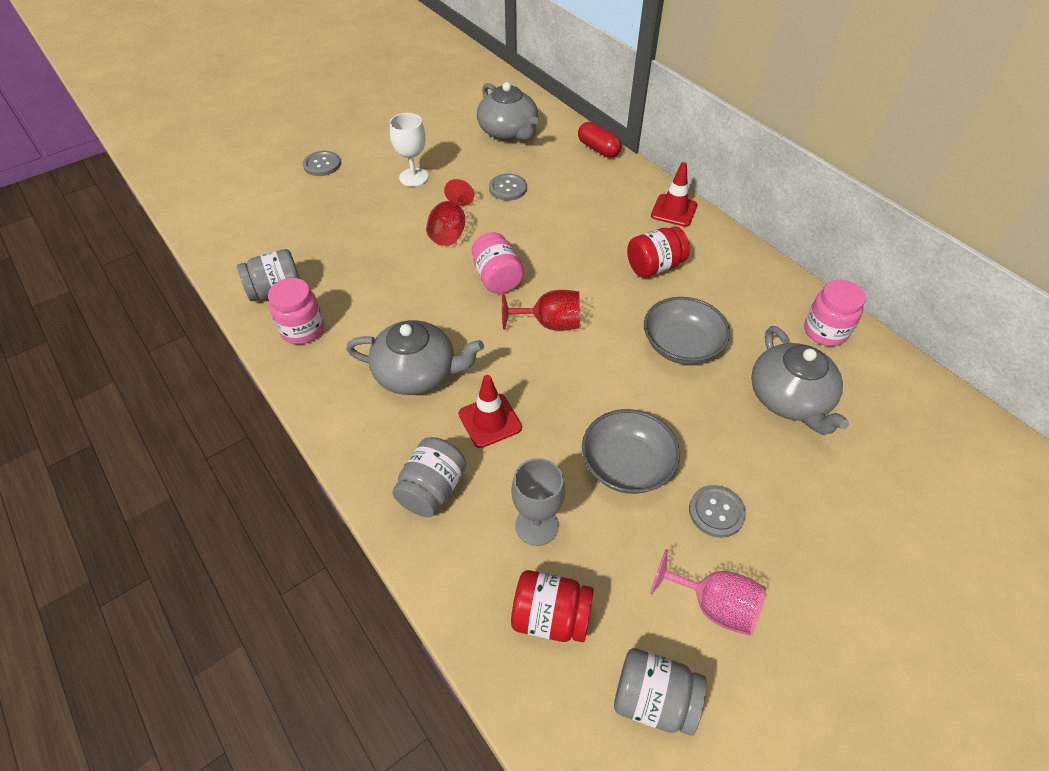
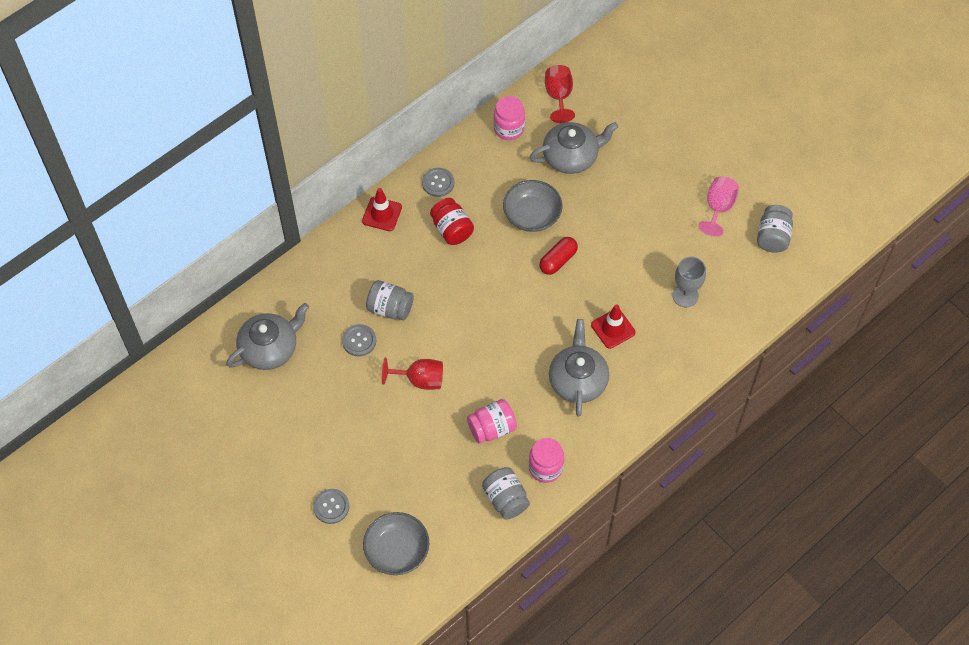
camera: 95 degrees left, 10 degrees up
white goblet [390,113,429,187] -> none
grey jar [392,437,466,517] -> grey jar moved to [366,280,414,321]
pink jar [472,232,524,294] -> pink jar moved to [467,399,517,443]
red goblet [502,290,580,331] -> red goblet moved to [545,65,575,123]
red jar [511,570,594,642] -> none
red capsule [578,122,622,158] -> red capsule moved to [539,237,578,275]
grey bowl [582,409,680,494] -> grey bowl moved to [363,512,429,575]
grey button [689,485,746,538] -> grey button moved to [422,168,454,197]

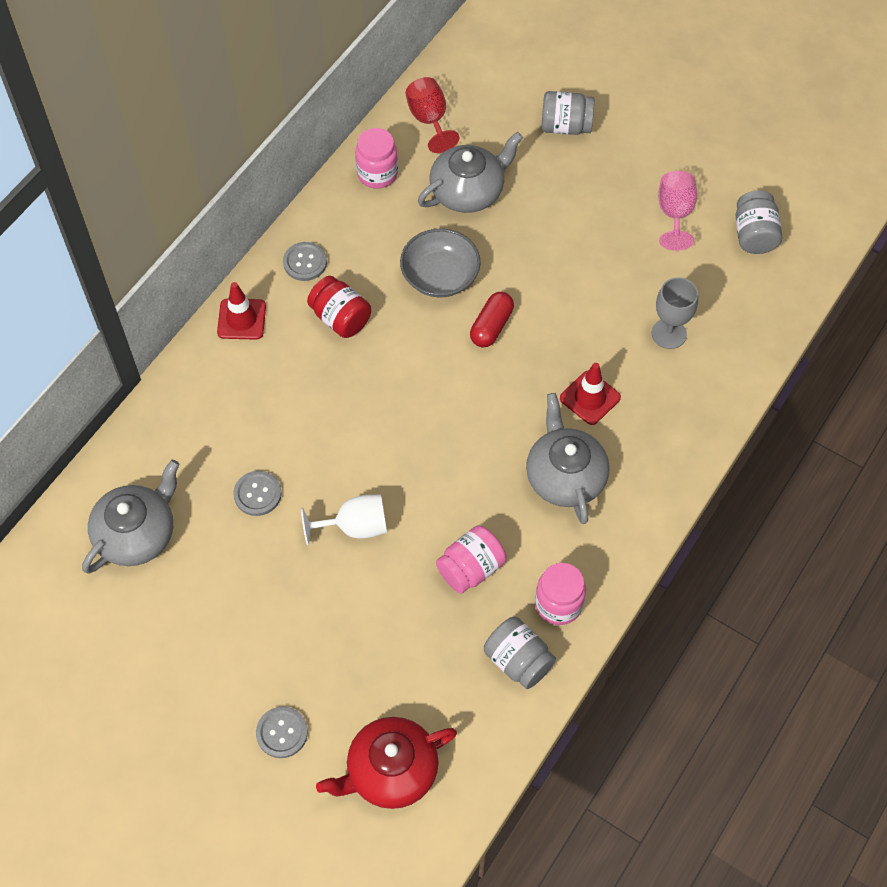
camera: 15 degrees left, 0 degrees up
grey bowl [363,512,429,575] -> red teapot [316,717,457,809]
grey jar [366,280,414,321] -> grey jar moved to [541,91,594,135]
red goblet [382,358,443,390] -> white goblet [301,494,387,545]

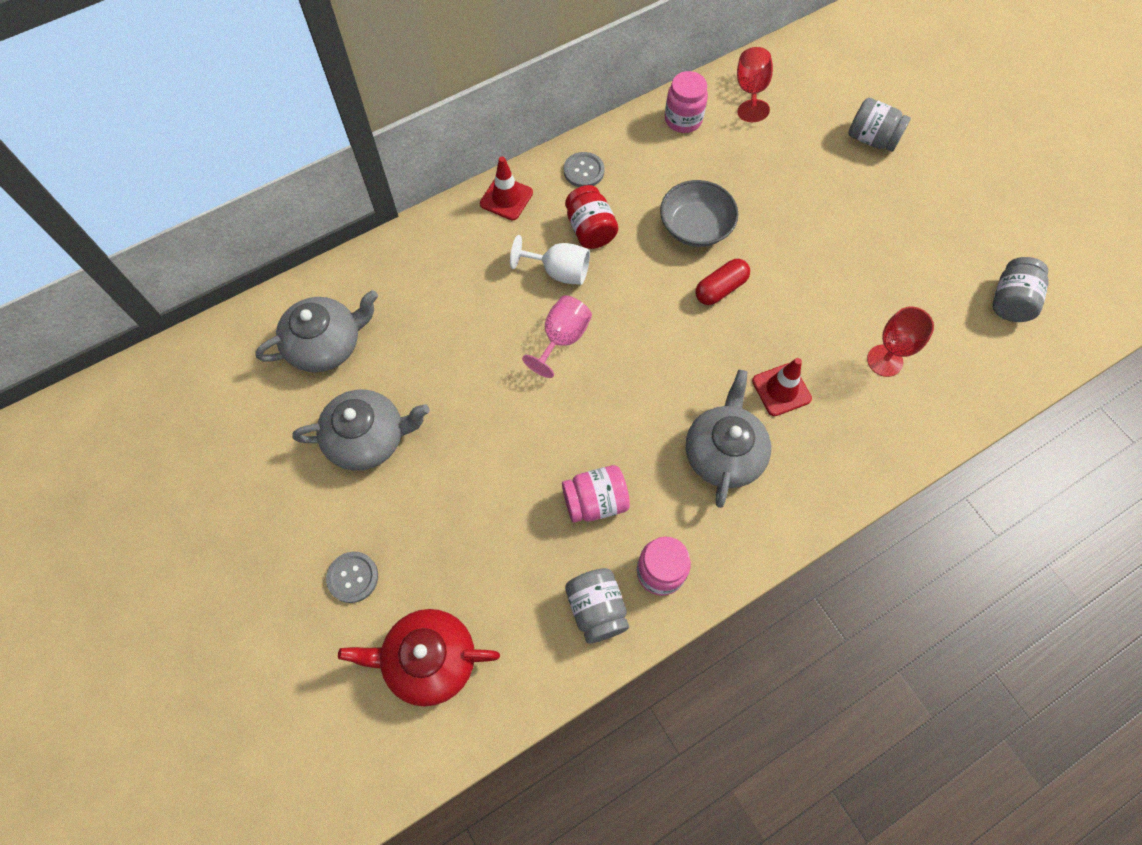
camera: 25 degrees right, 5 degrees up
grey button [233,471,282,516] -> none
white goblet [301,494,387,545] -> white goblet moved to [510,235,590,285]
grey teapot [418,132,523,213] -> grey teapot moved to [293,389,430,470]
grey goblet [652,277,698,349] -> red goblet [867,307,934,377]
pink goblet [658,171,697,251] -> pink goblet moved to [522,295,592,378]

